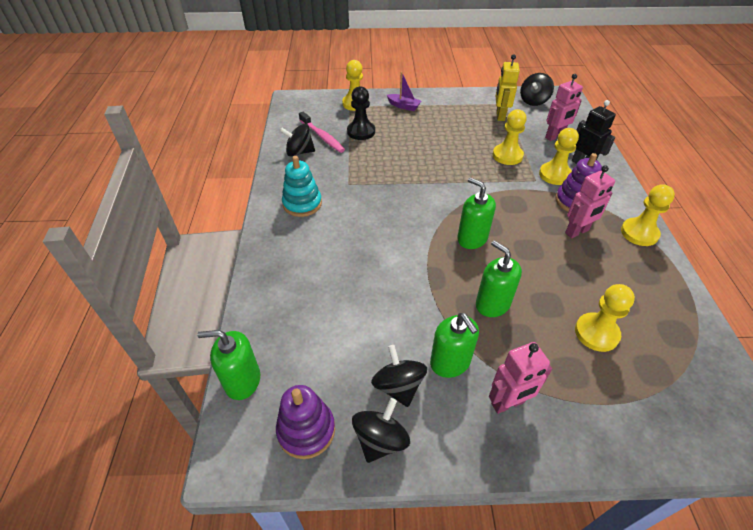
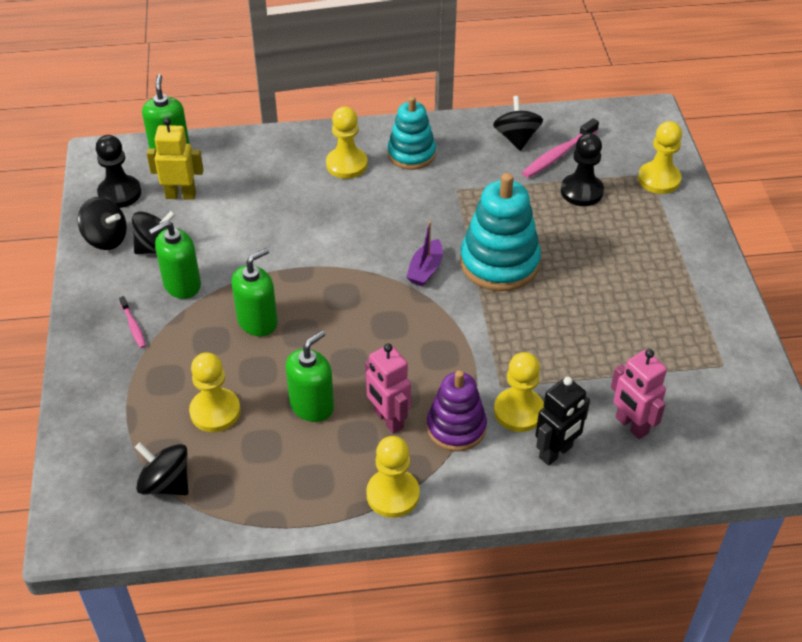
camera: 85 degrees right, 0 degrees up
purple stacking toy [276,385,335,459] -> black pawn [96,135,141,208]
purple boat [387,72,421,111] -> purple boat moved to [406,221,443,286]
green soap dispenser [457,177,496,249] -> green soap dispenser moved to [285,330,334,422]
pink robot [489,342,552,414] -> pink toothbrush [119,296,146,348]
yellow pawn [493,109,526,165] -> yellow pawn moved to [326,106,368,179]
yellow robot [496,54,520,121] -> yellow robot moved to [147,118,204,200]
black spinning top [520,73,554,106] -> black spinning top moved to [135,442,188,495]
none -> turquoise stacking toy [460,173,541,291]

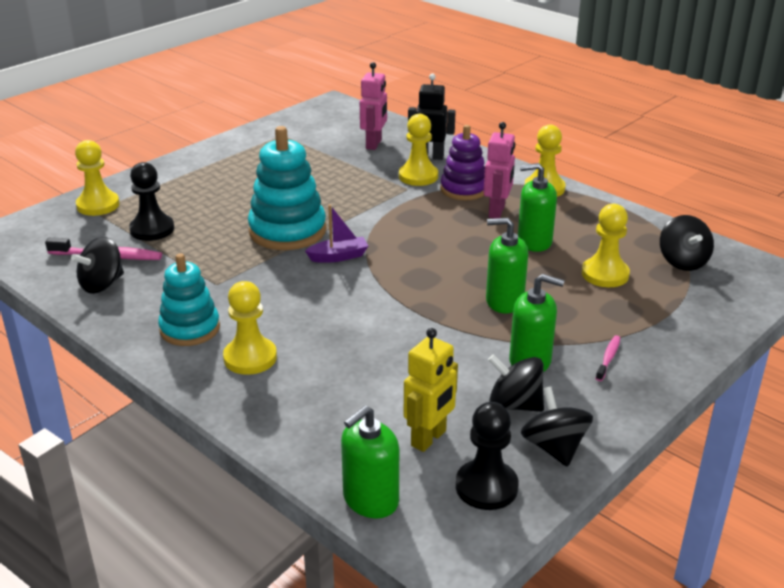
camera: 130 degrees left, 15 degrees down
yellow robot [147,118,204,200] -> yellow robot turned 105 degrees counterclockwise [404,328,458,452]

